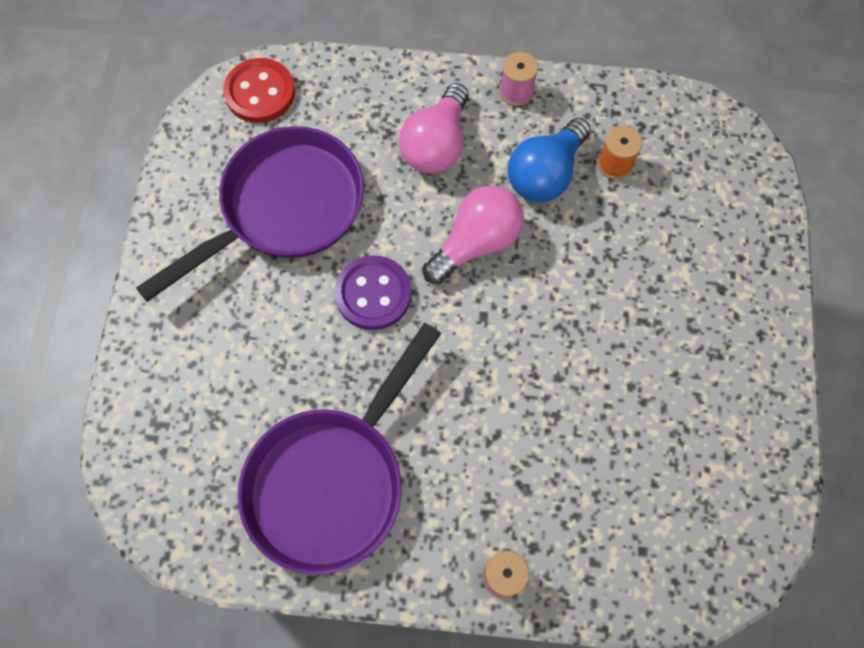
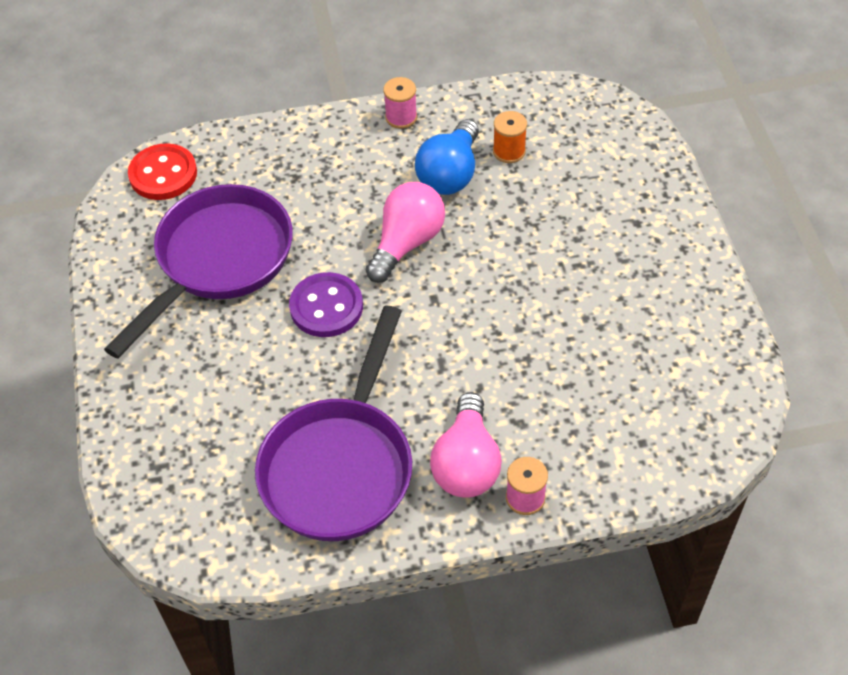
camera: 15 degrees left, 15 degrees down
pink light bulb [399,83,469,174] -> pink light bulb moved to [430,392,502,498]

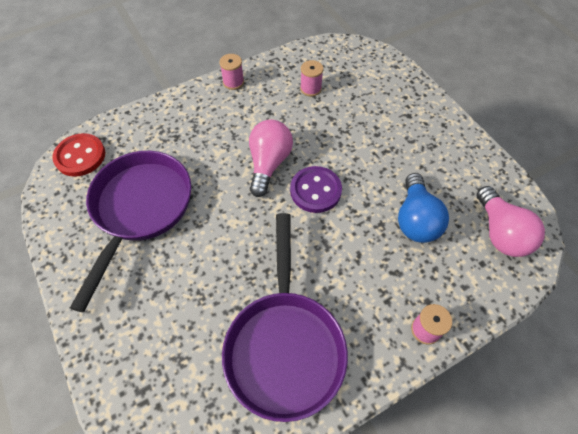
camera: 20 degrees left, 5 degrees up
purple button [289,272,363,337] -> purple button moved to [290,166,342,213]
blue light bulb [415,119,479,195] -> blue light bulb moved to [398,173,449,243]
pink light bulb [430,392,502,498] -> pink light bulb moved to [476,186,545,257]
orange spool [493,111,527,163] -> pink spool [300,60,323,96]

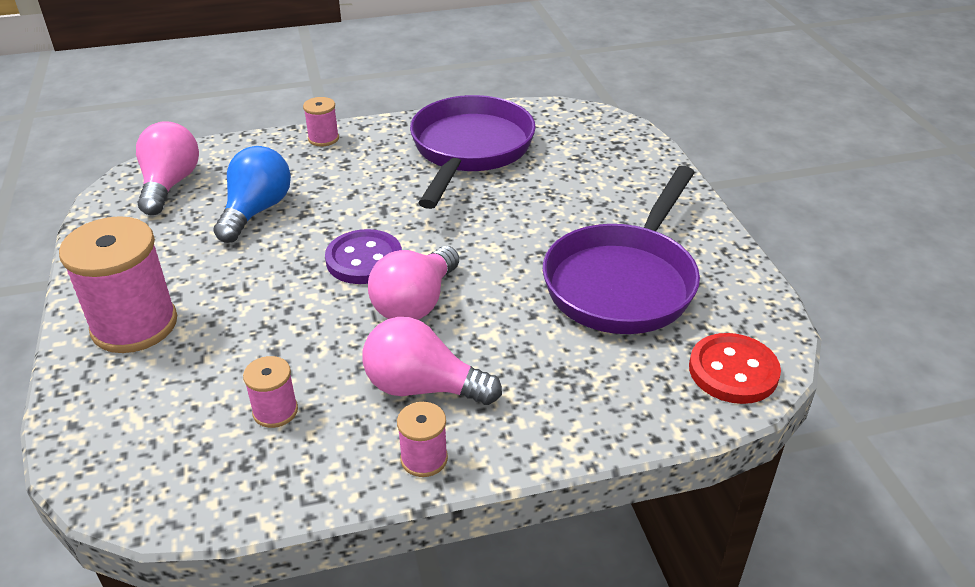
camera: 165 degrees left, 20 degrees down
none -> pink spool [59,216,177,353]
none -> pink light bulb [362,317,502,405]

